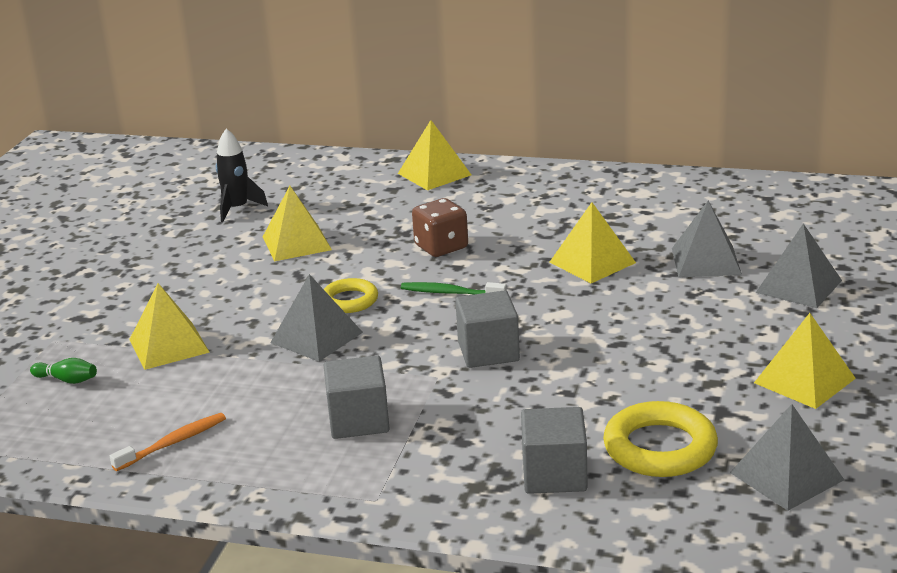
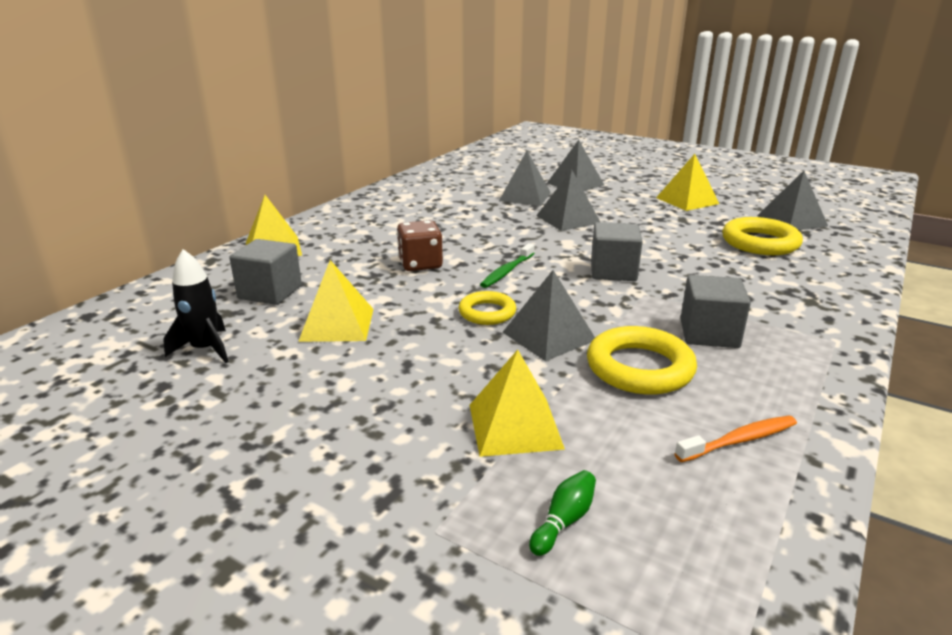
camera: 75 degrees left, 0 degrees up
orange toothbrush [110,413,226,471] -> orange toothbrush turned 90 degrees clockwise [675,416,797,462]
grey cube [521,407,587,494] -> grey cube moved to [229,239,302,305]
yellow pyramid [549,202,636,283] -> none
none -> grey pyramid [536,169,600,231]
none -> yellow ring [587,326,697,395]

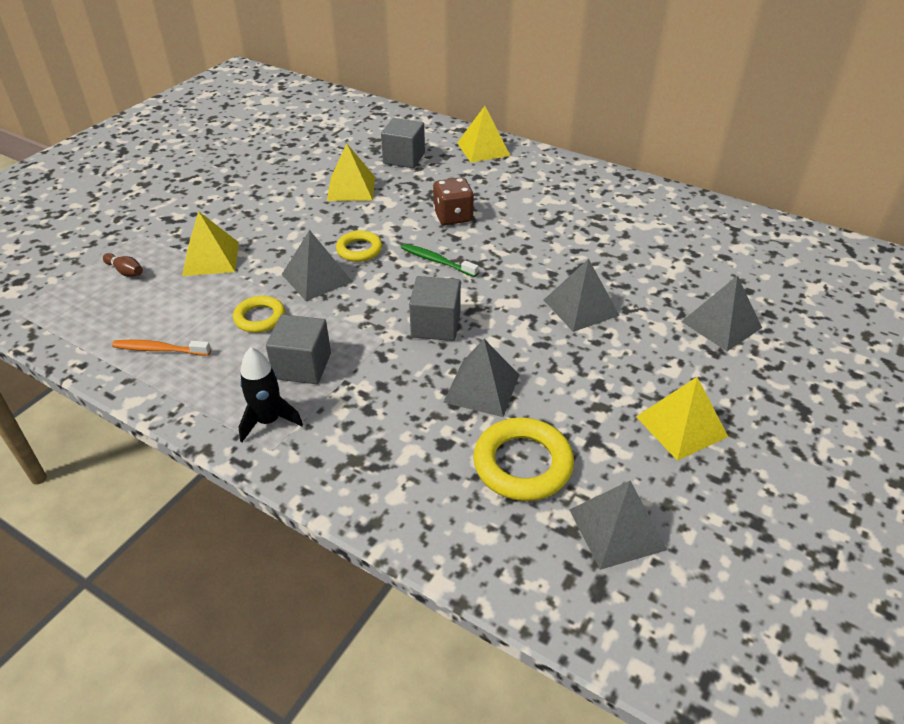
camera: 90 degrees right, 15 degrees up
black rocket [163,249,229,363] -> black rocket moved to [238,347,303,442]
grey pyramid [499,151,551,206] -> grey pyramid moved to [443,339,519,417]
green bowling pin [529,470,596,556] -> brown bowling pin [103,253,143,277]
yellow ring [587,326,697,395] -> yellow ring [233,296,285,333], size x0.62
orange toothbrush [675,416,797,462] -> orange toothbrush turned 120 degrees clockwise [112,340,211,356]

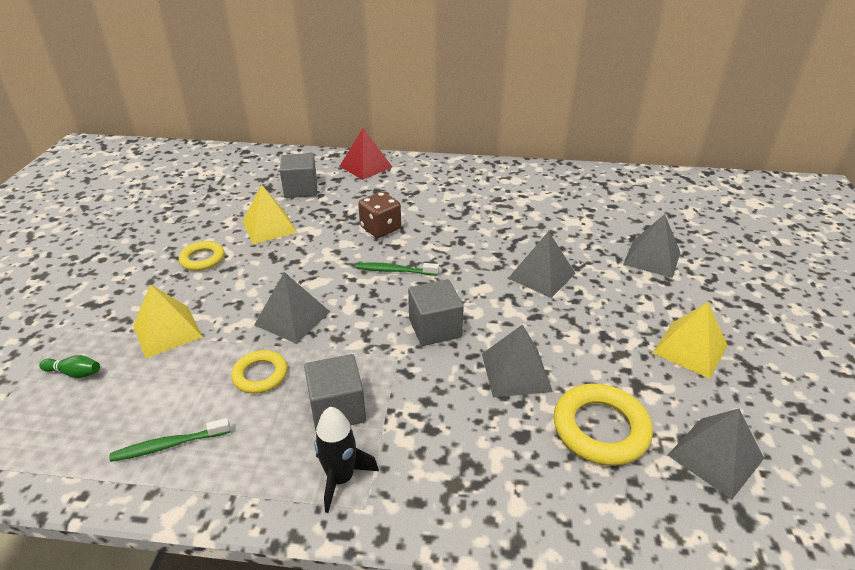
camera: 25 degrees left, 5 degrees down
brown bowling pin [103,253,143,277] -> green bowling pin [39,355,100,378]
orange toothbrush [112,340,211,356] -> green toothbrush [109,418,231,462]
yellow ring [336,231,382,262] -> yellow ring moved to [179,241,224,271]
yellow pyramid [457,106,510,163] -> red pyramid [339,128,392,180]

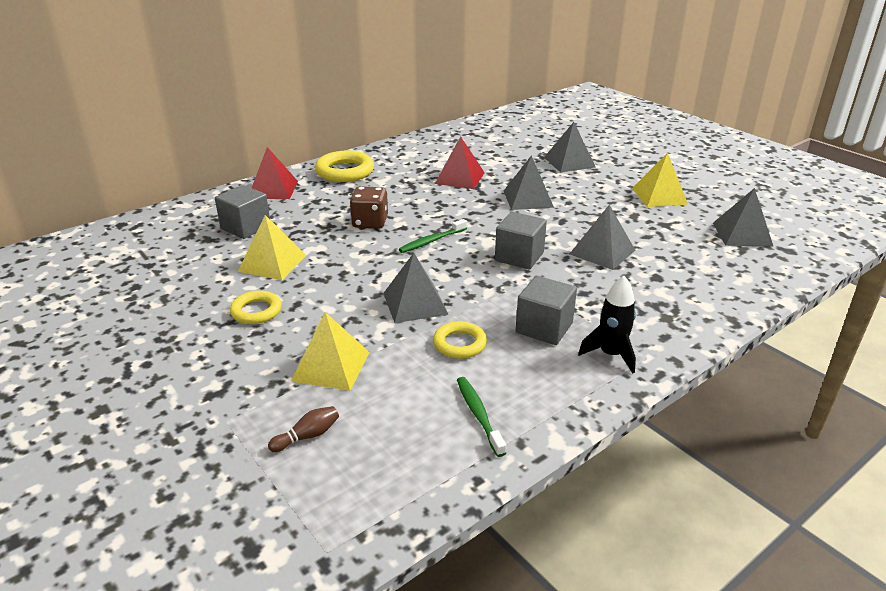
camera: 45 degrees left, 5 degrees down
green bowling pin [39,355,100,378] -> brown bowling pin [268,406,339,452]
green toothbrush [109,418,231,462] -> green toothbrush turned 135 degrees clockwise [457,377,506,457]
yellow ring [554,383,653,466] -> yellow ring moved to [315,151,374,182]
none -> red pyramid [435,136,485,189]

